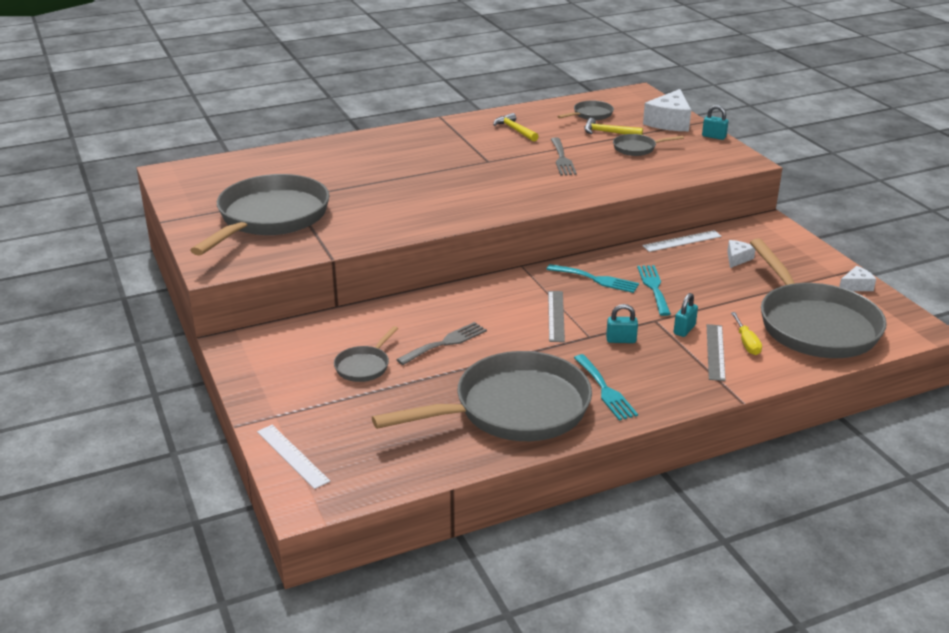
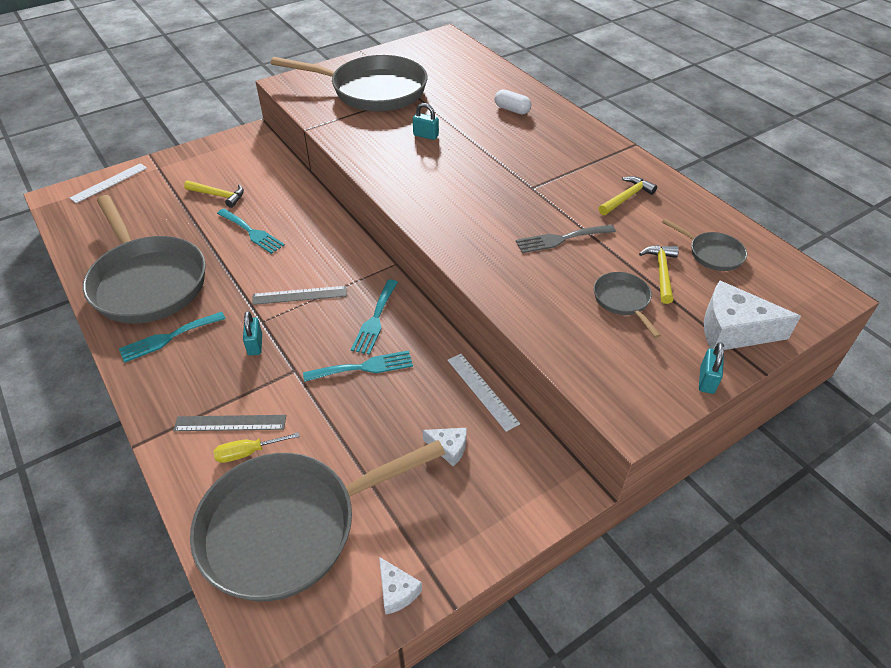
camera: 80 degrees right, 15 degrees up
grey pan [334,326,398,382] -> yellow hammer [184,181,244,208]
grey fork [396,322,487,365] -> turquoise fork [217,209,285,254]
turquoise padlock [674,293,698,337] -> turquoise padlock moved to [413,103,439,140]
none -> white capsule [495,89,531,114]

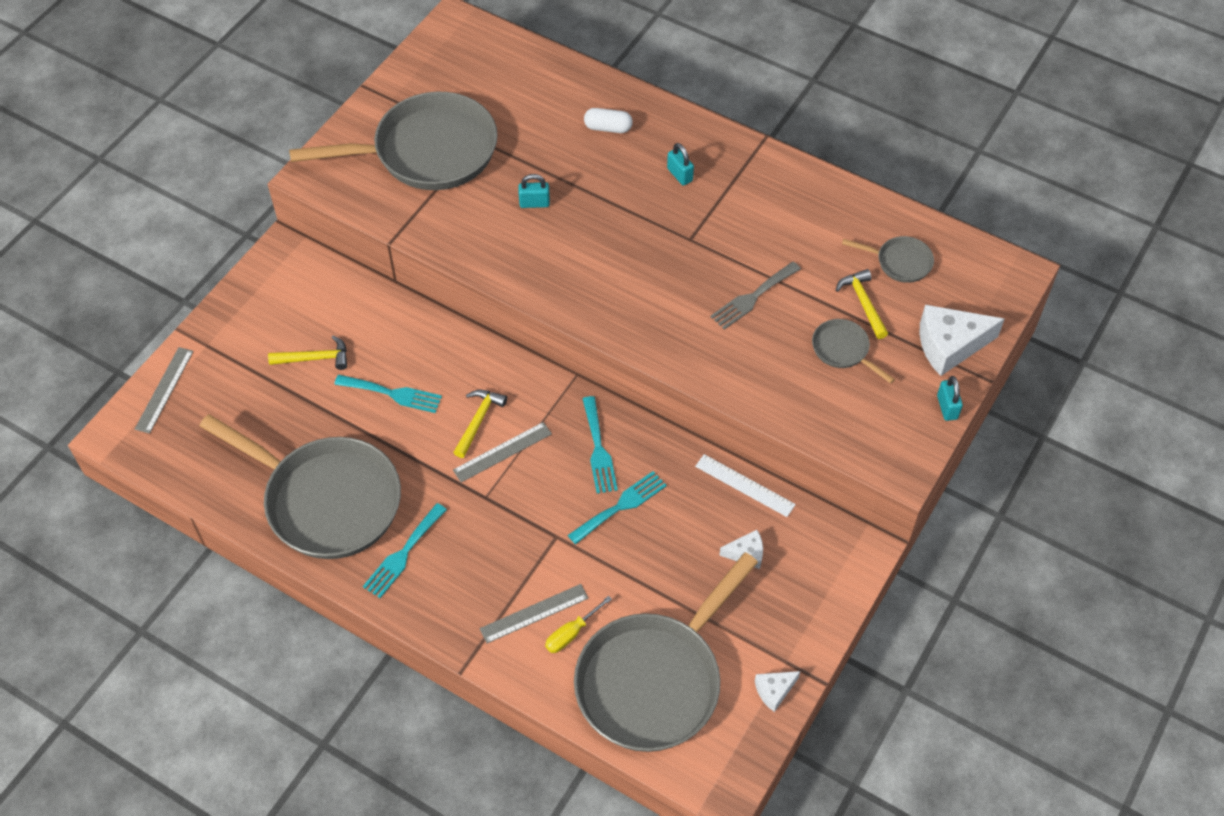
camera: 25 degrees left, 10 degrees up
white ruler [70,163,147,203] -> grey ruler [135,347,194,434]
turquoise padlock [243,311,262,356] -> turquoise padlock moved to [667,143,694,186]
white cheese [379,557,422,614] -> white cheese turned 120 degrees clockwise [755,671,800,712]
yellow hammer [599,176,657,215] -> yellow hammer moved to [453,390,507,458]

